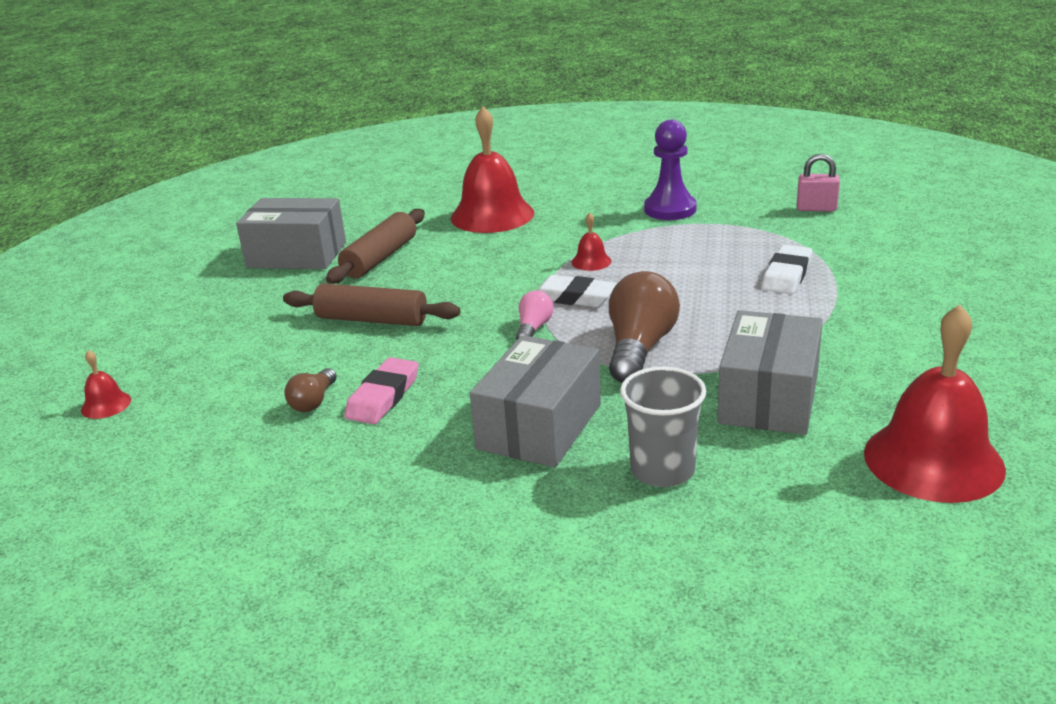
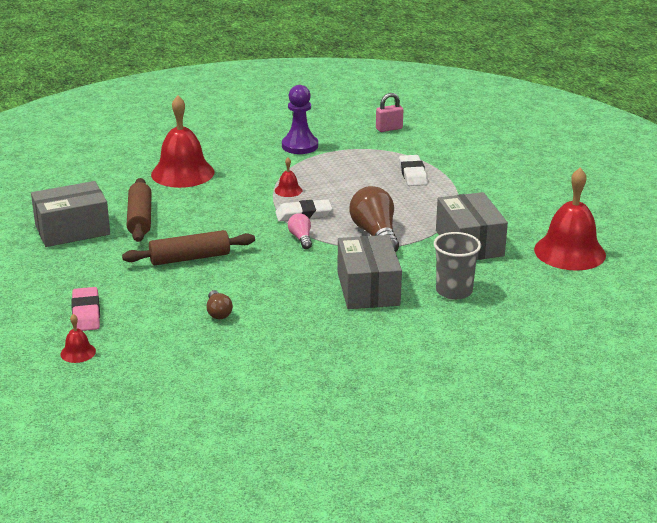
camera: 35 degrees left, 0 degrees up
pink eraser [344,357,419,424] -> pink eraser moved to [71,287,100,331]

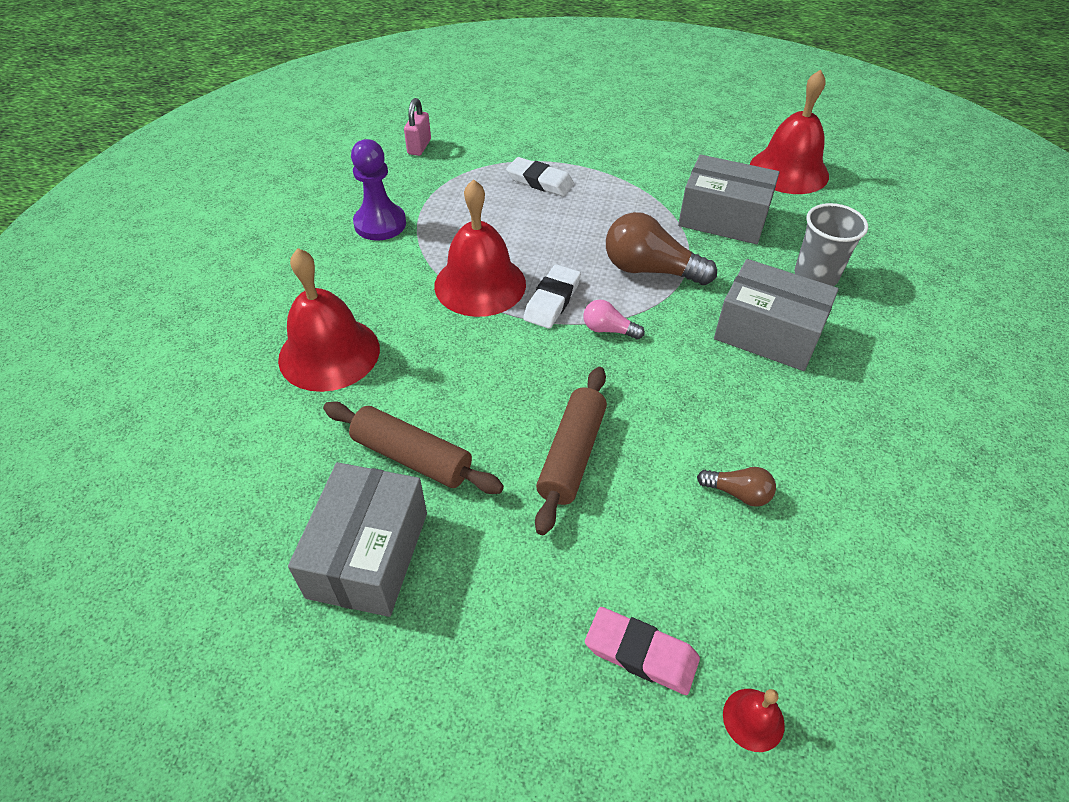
camera: 55 degrees left, 20 degrees up
red bell [275,158,302,197] -> red bell [434,179,526,317], size x2.33

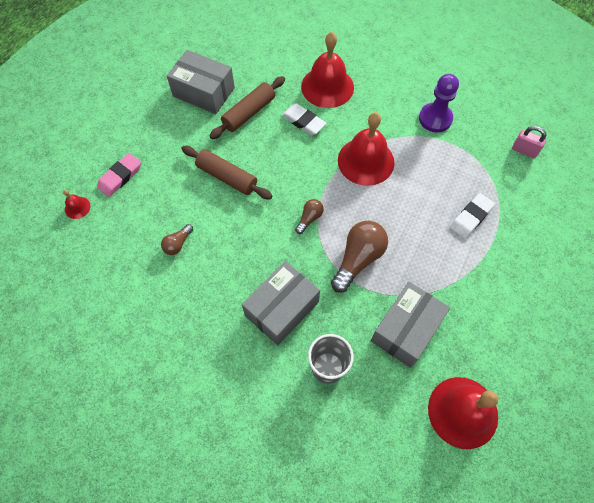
camera: 105 degrees right, 15 degrees up
white eraser [523,264,581,329] -> white eraser moved to [282,103,326,135]
pink light bulb [583,300,645,339] -> brown light bulb [295,199,324,234]

